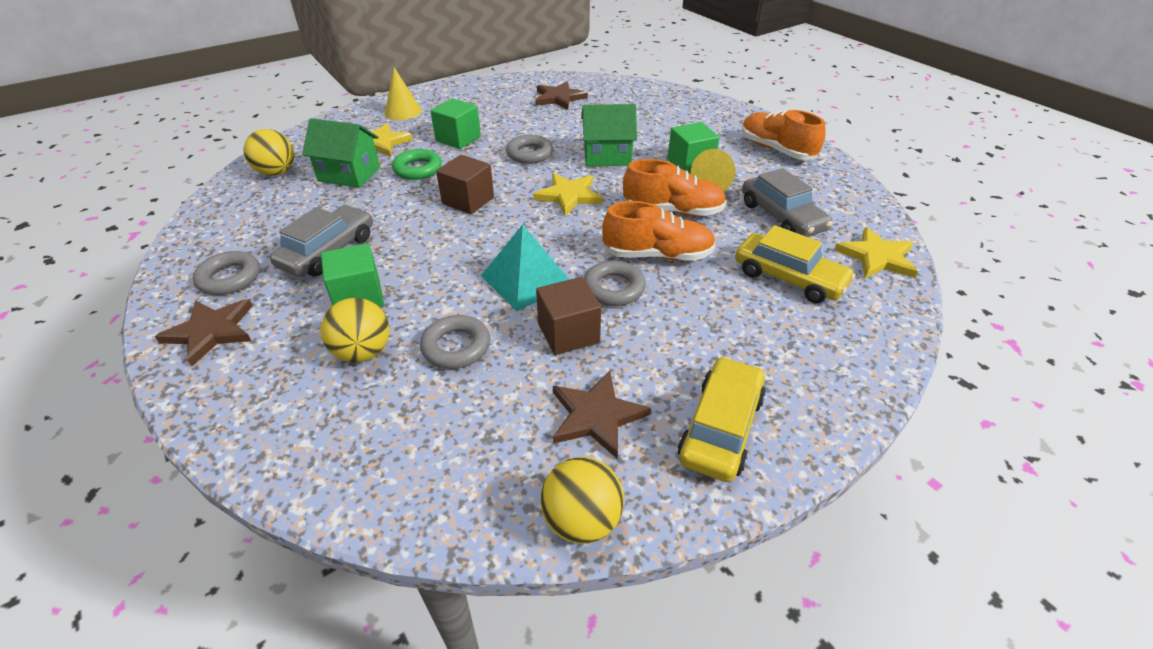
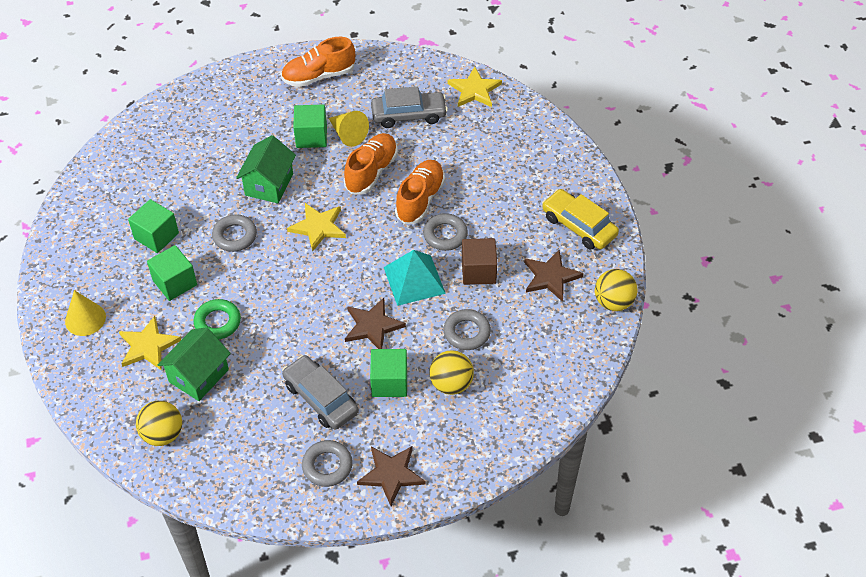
camera: 70 degrees left, 10 degrees up
brown cube [436,155,494,214] -> none
brown star [535,81,588,110] -> brown star moved to [345,298,406,349]
yellow car [735,225,856,303] -> none
none -> green cube [128,199,179,253]

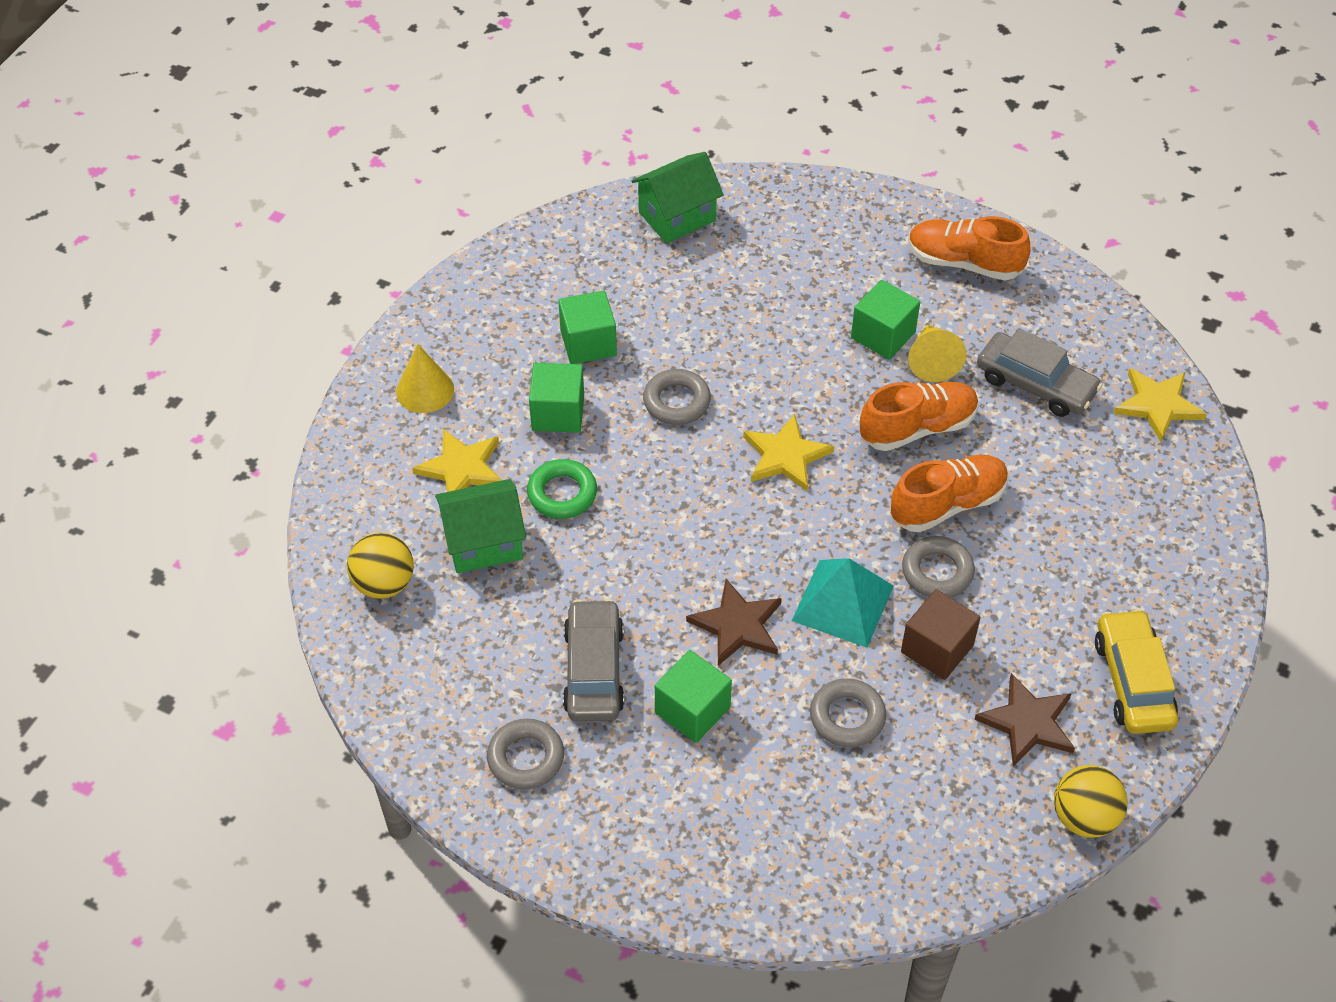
camera: 40 degrees right, 0 degrees up
green house [236,135,296,203] -> green house moved to [631,152,724,243]
brown star [357,446,425,506] -> none
yellow ball [430,350,474,395] -> none

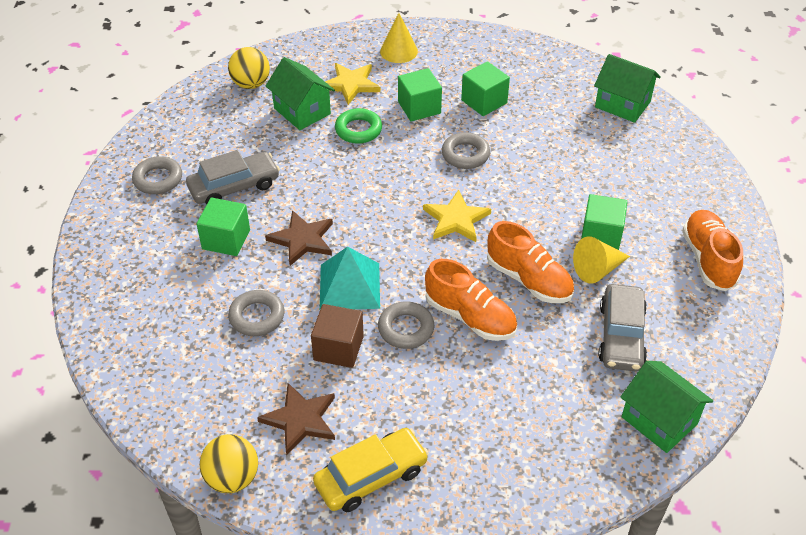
camera: 65 degrees right, 5 degrees down
yellow star [1113,368,1207,442] -> green house [621,361,713,453]

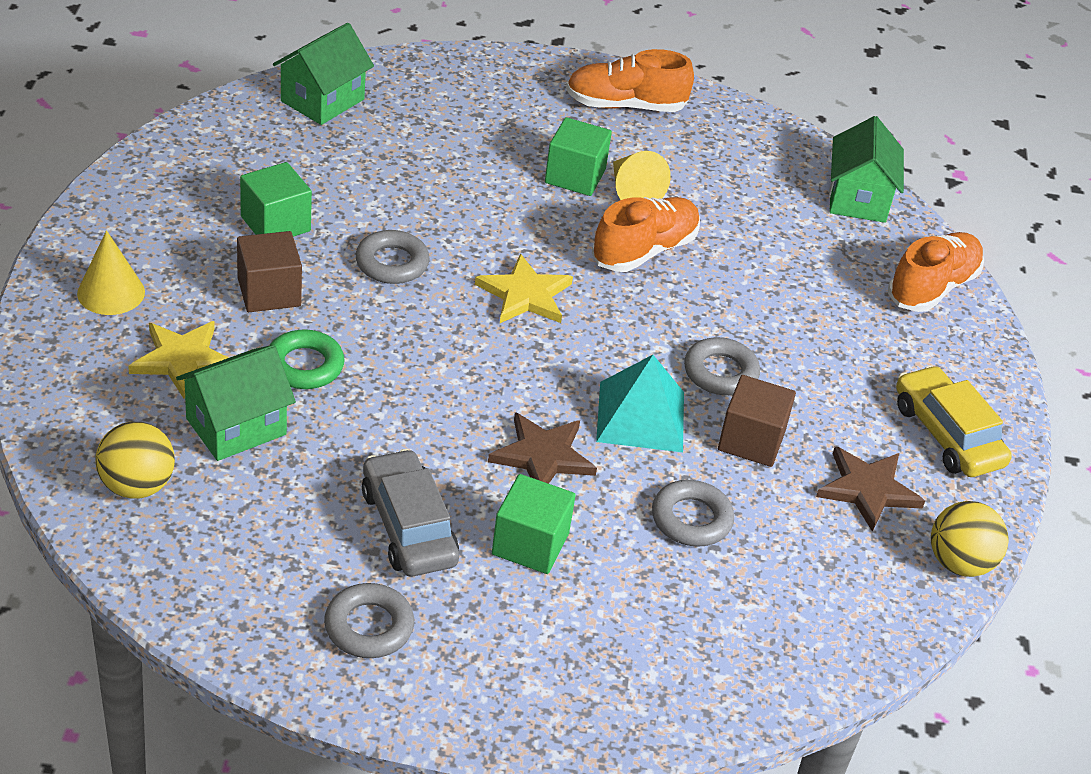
camera: 90 degrees left, 5 degrees down
green cube [398,68,442,121] -> brown cube [237,231,302,312]
orange shoe [425,259,517,341] -> orange shoe moved to [888,232,984,312]
grey car [598,284,647,372] -> none
green house [621,361,713,453] -> green house turned 45 degrees counterclockwise [829,116,904,223]

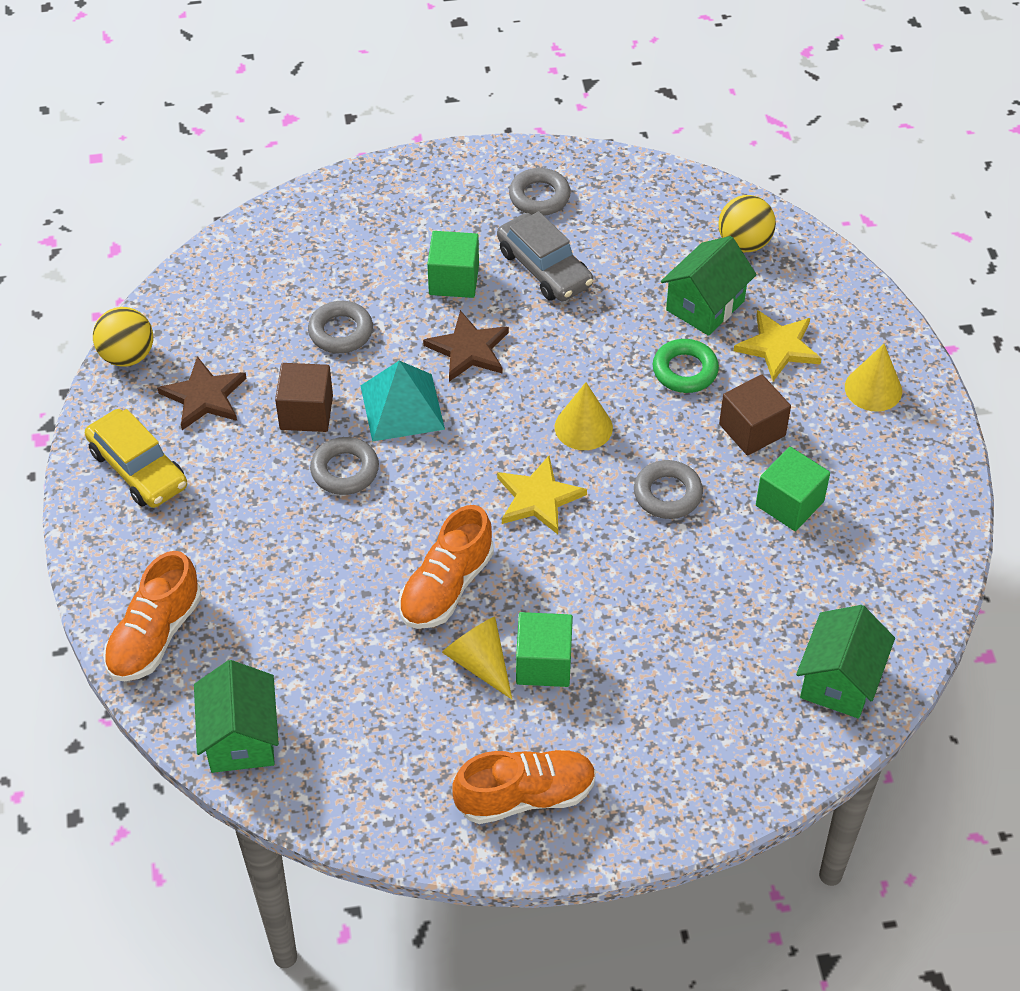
camera: 170 degrees right, 10 degrees up
none -> yellow cone [555,382,613,450]

